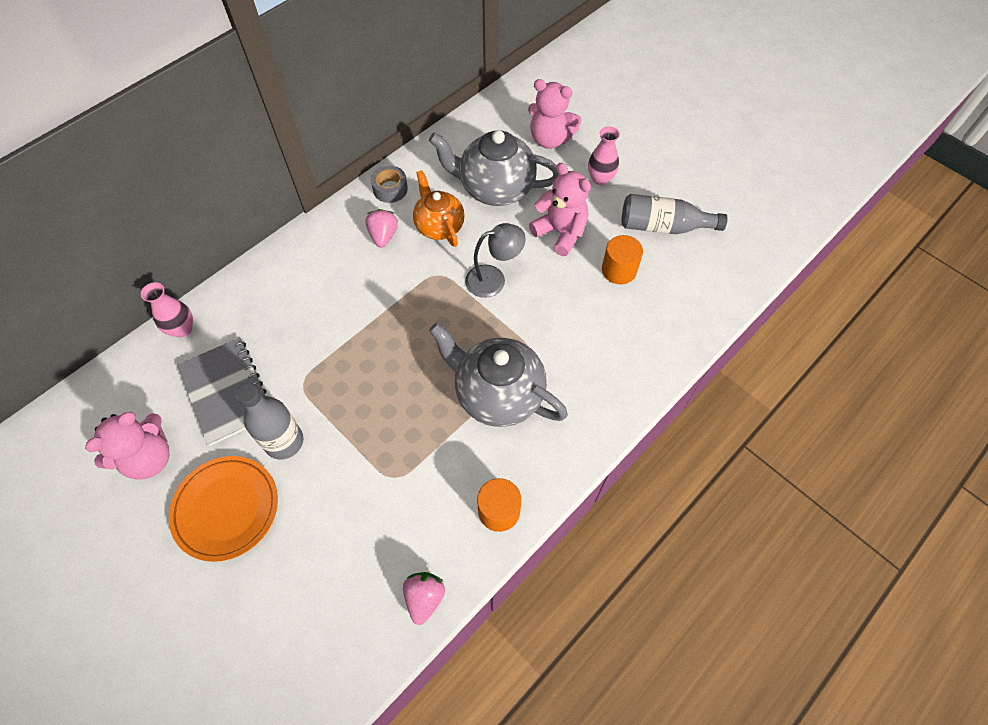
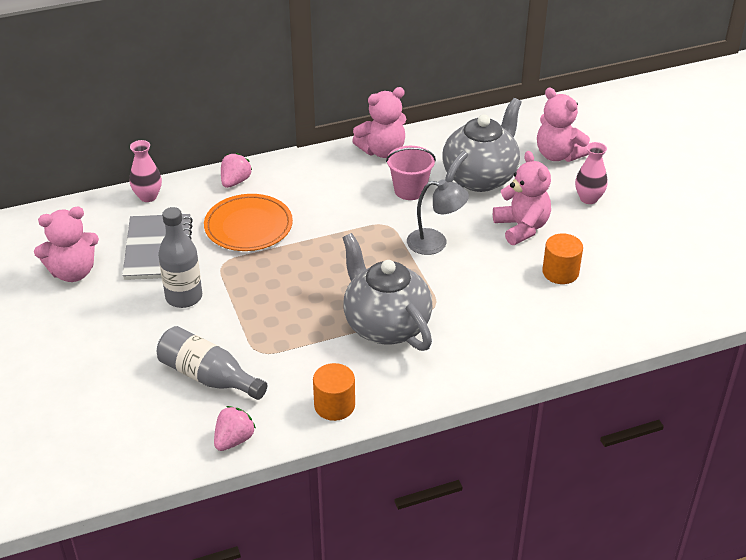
camera: 25 degrees right, 20 degrees down
orange plate [169,456,278,562] -> orange plate moved to [204,194,293,251]
pink strawberry [365,209,398,248] -> pink strawberry moved to [221,153,252,188]
grey tape [371,166,408,203] -> pink teddy bear [352,87,406,158]
orange teapot [413,170,465,247] -> pink bucket [386,146,436,200]
grey teapot [429,130,559,206] -> grey teapot turned 90 degrees clockwise [442,98,522,192]
grey bottle [622,194,728,234] -> grey bottle moved to [157,326,267,400]

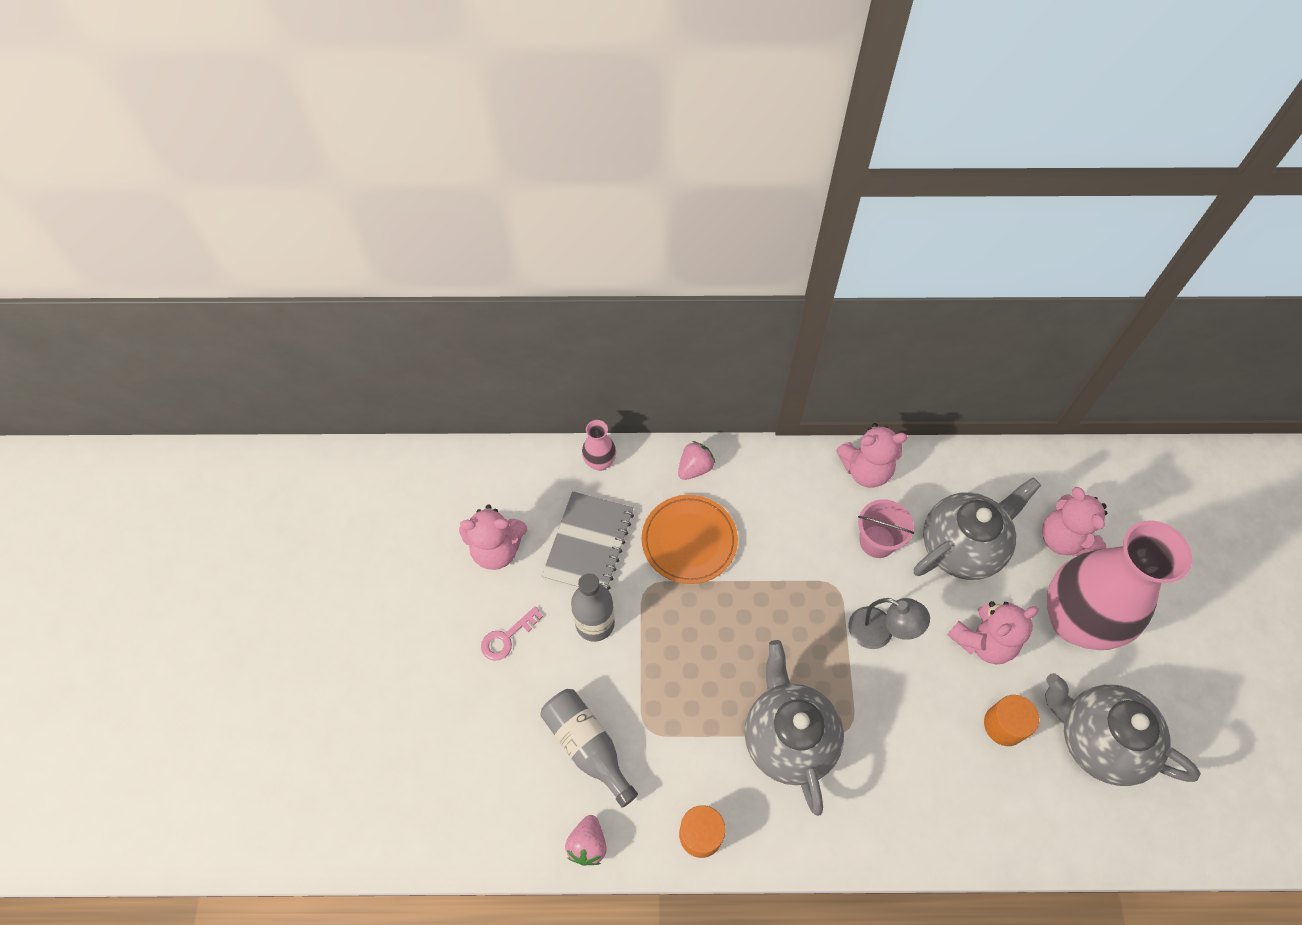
camera: 20 degrees right, 20 degrees up
pink strawberry [214,406,256,451] -> pink strawberry turned 135 degrees clockwise [565,815,607,866]
pink teddy bear [493,151,551,245] -> pink teddy bear turned 60 degrees clockwise [947,601,1039,664]
pink vase [575,142,608,204] -> pink vase [1047,520,1193,650], size x2.49
none -> pink key [481,606,543,661]
none -> grey teapot [1045,673,1201,786]

